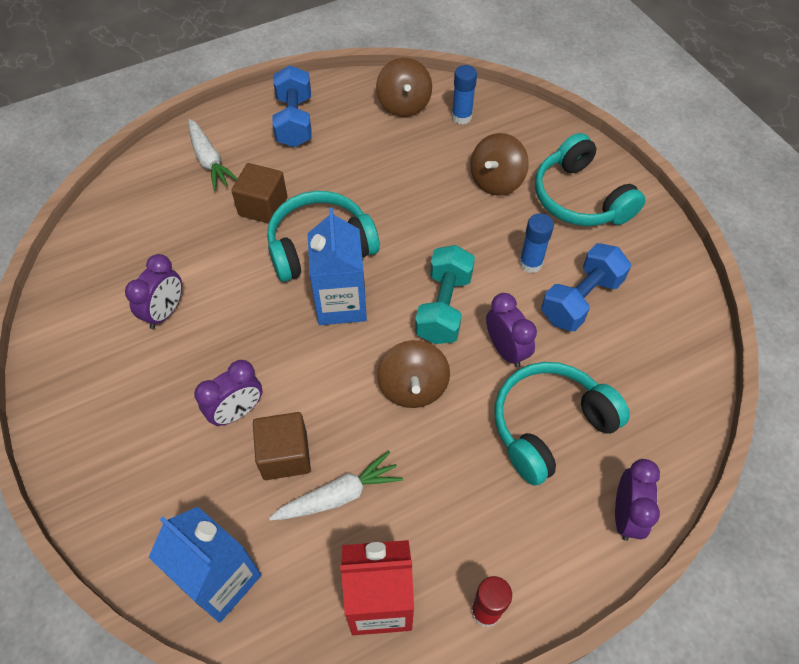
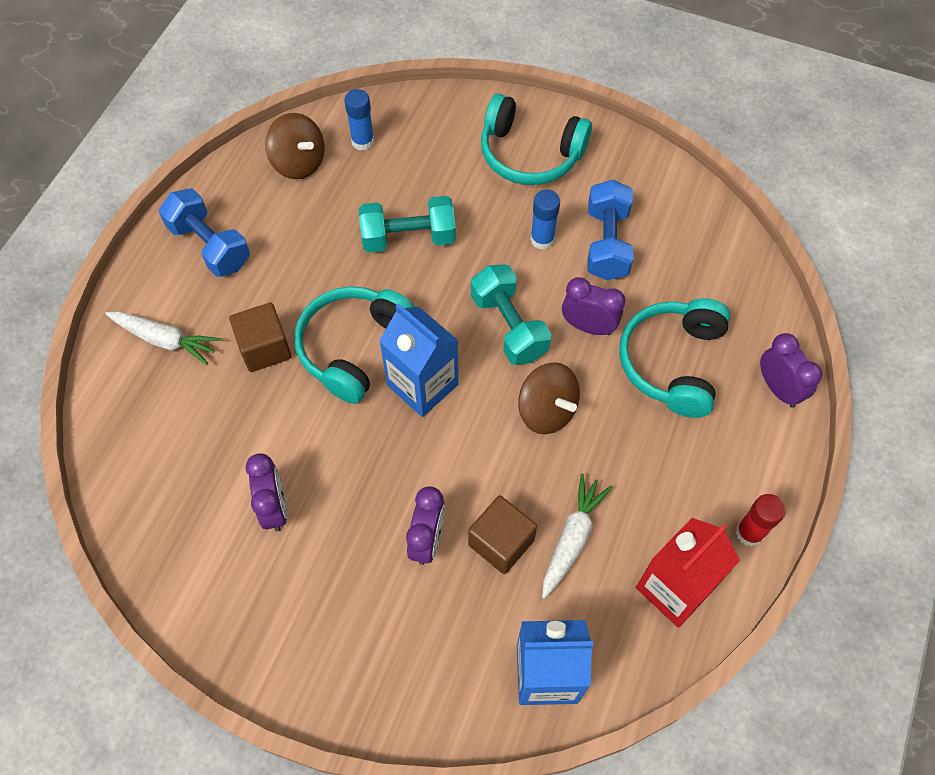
camera: 40 degrees left, 5 degrees up
brown spinning top [470,133,529,196] -> none
none -> turquoise dumbbell [359,196,456,252]

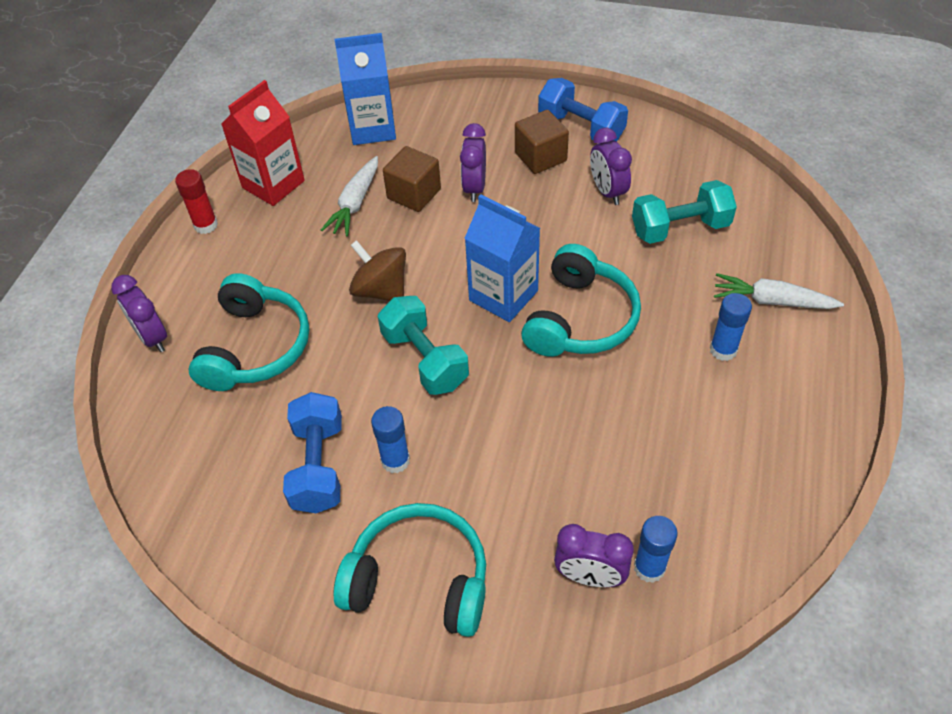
camera: 175 degrees right, 10 degrees down
blue dumbbell [159,188,250,277] -> blue dumbbell moved to [538,78,628,142]
brown cube [229,303,292,372] -> brown cube moved to [515,110,569,174]
brown spinning top [265,113,325,179] -> none
turquoise dumbbell [359,196,456,252] -> turquoise dumbbell moved to [632,180,737,244]
purple clock [562,277,625,335] -> purple clock moved to [554,524,634,587]
none -> blue glue stick [710,293,752,361]

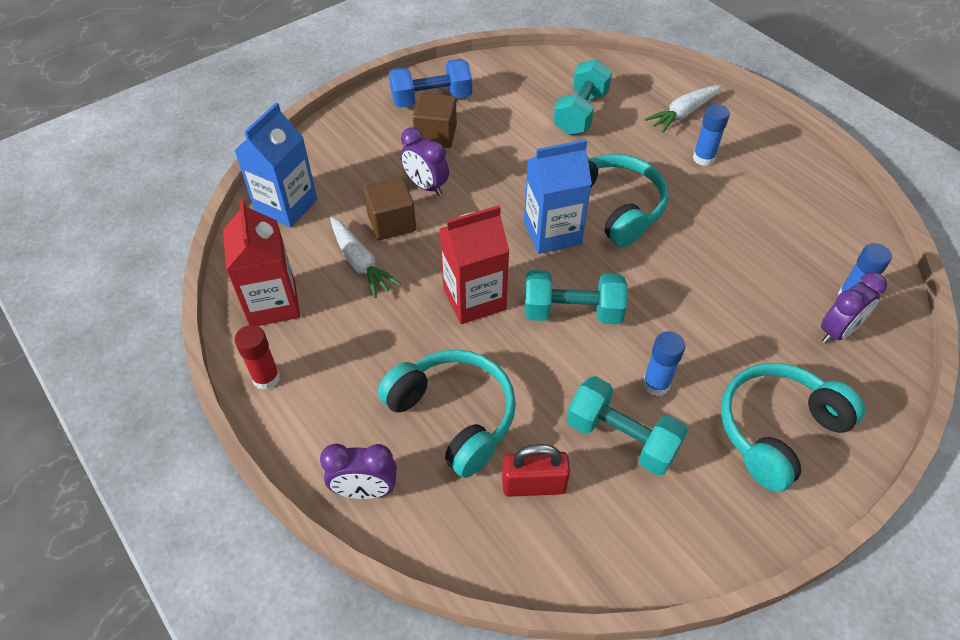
camera: 55 degrees left, 0 degrees up
blue dumbbell [283,392,342,513] -> turquoise dumbbell [567,376,688,475]
brown spinning top [349,240,406,301] -> red carton [439,205,510,324]
purple clock [590,128,632,205] -> none
none -> red padlock [502,444,570,497]

